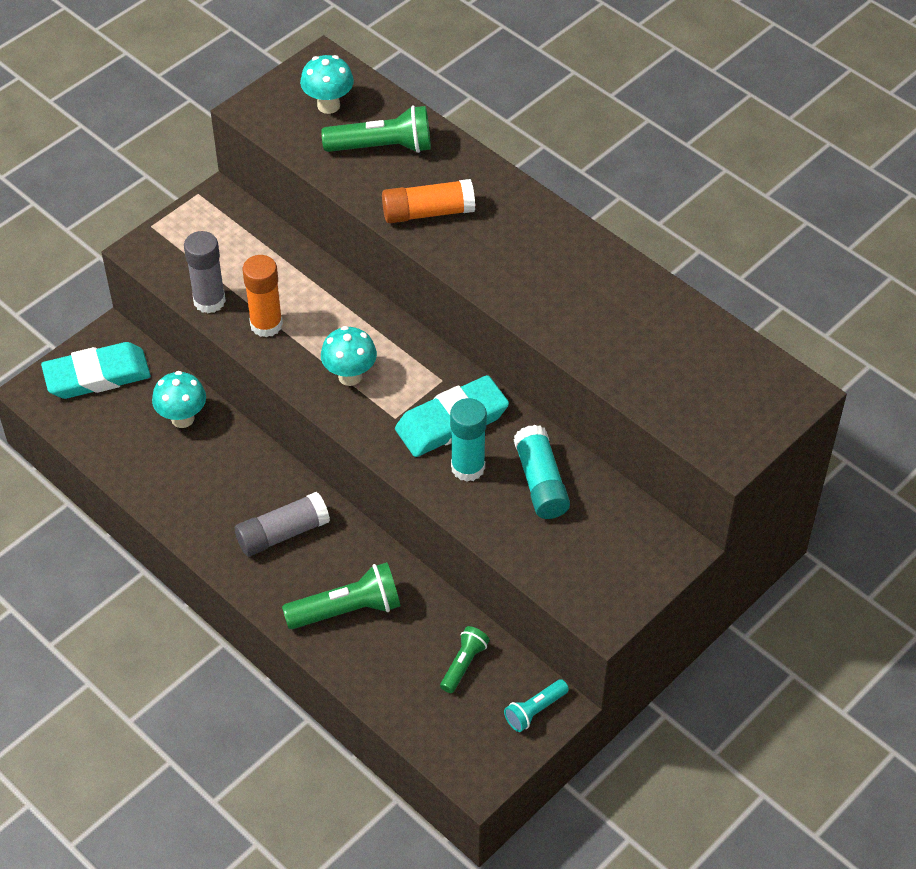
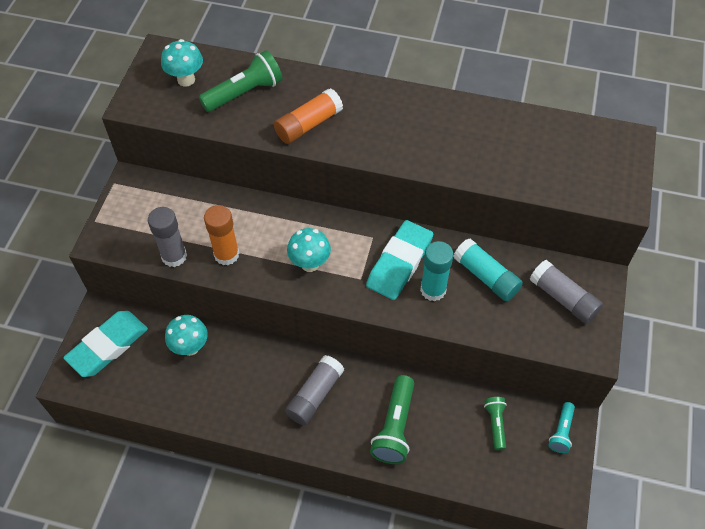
camera: 30 degrees left, 5 degrees up
green flashlight [282,562,401,629] -> green flashlight turned 150 degrees clockwise [370,375,414,464]
none -> grey glue stick [530,260,603,324]

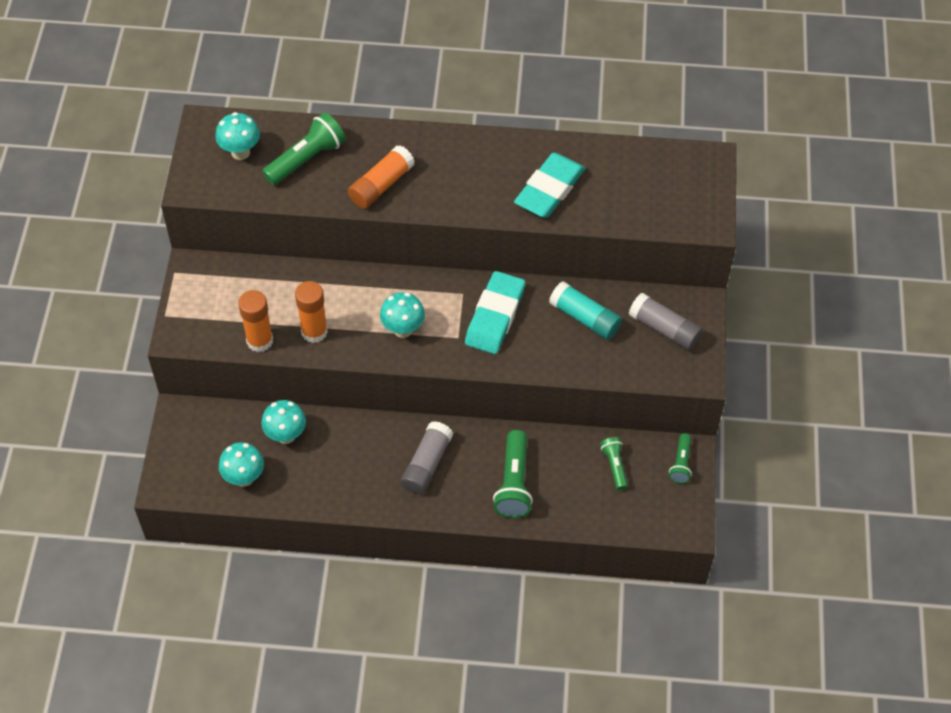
camera: 10 degrees left, 0 degrees up
turquoise eraser [63,311,148,377] -> turquoise eraser moved to [514,153,586,218]
grey glue stick [148,207,187,267] -> orange glue stick [238,290,273,352]
turquoise glue stick [420,241,454,301] -> none
turquoise flashlight [549,402,575,453] -> green flashlight [669,433,692,484]
none -> turquoise mushroom [219,442,264,487]

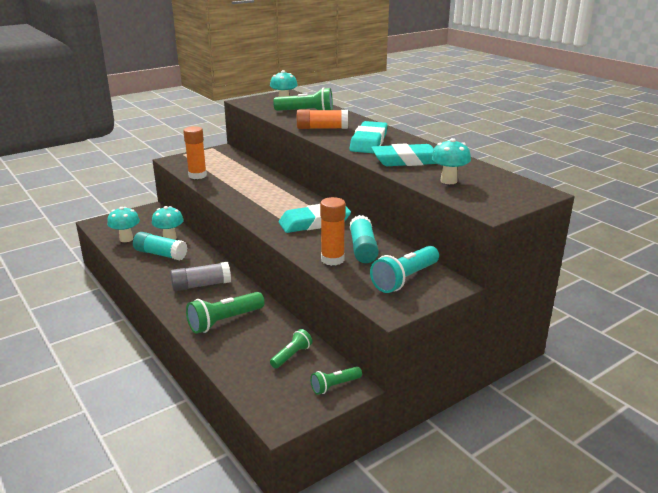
camera: 50 degrees right, 30 degrees down
orange glue stick [295,281,328,343] -> orange glue stick moved to [320,197,346,266]
turquoise mushroom [380,292,425,338] -> turquoise mushroom moved to [431,138,471,184]
grey glue stick [629,293,703,351] -> turquoise flashlight [370,246,439,293]
none -> turquoise glue stick [133,232,187,260]
none -> turquoise eraser [350,121,388,153]

